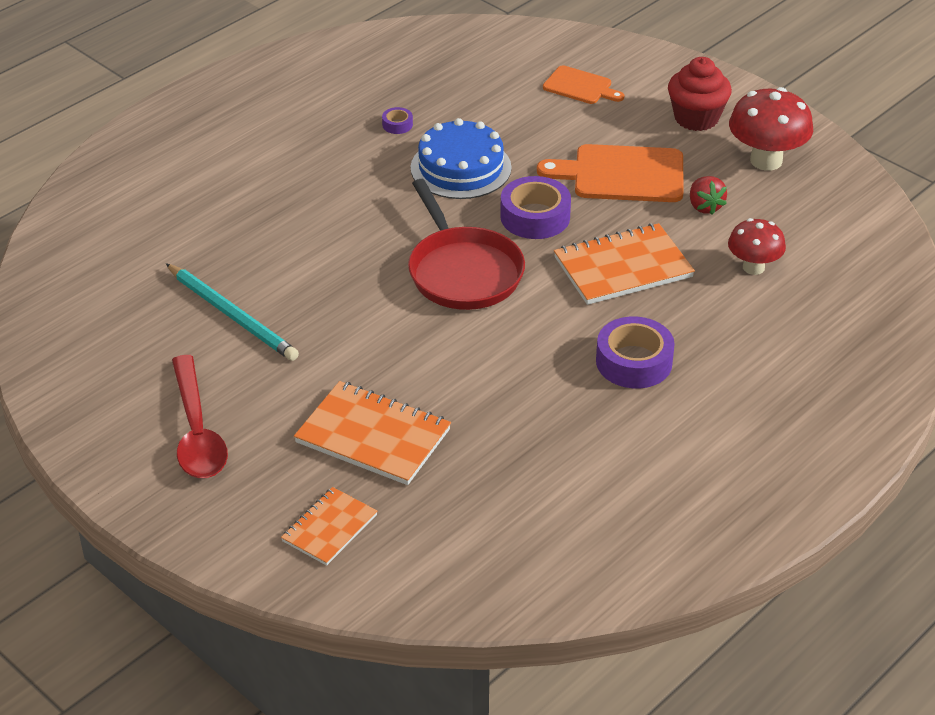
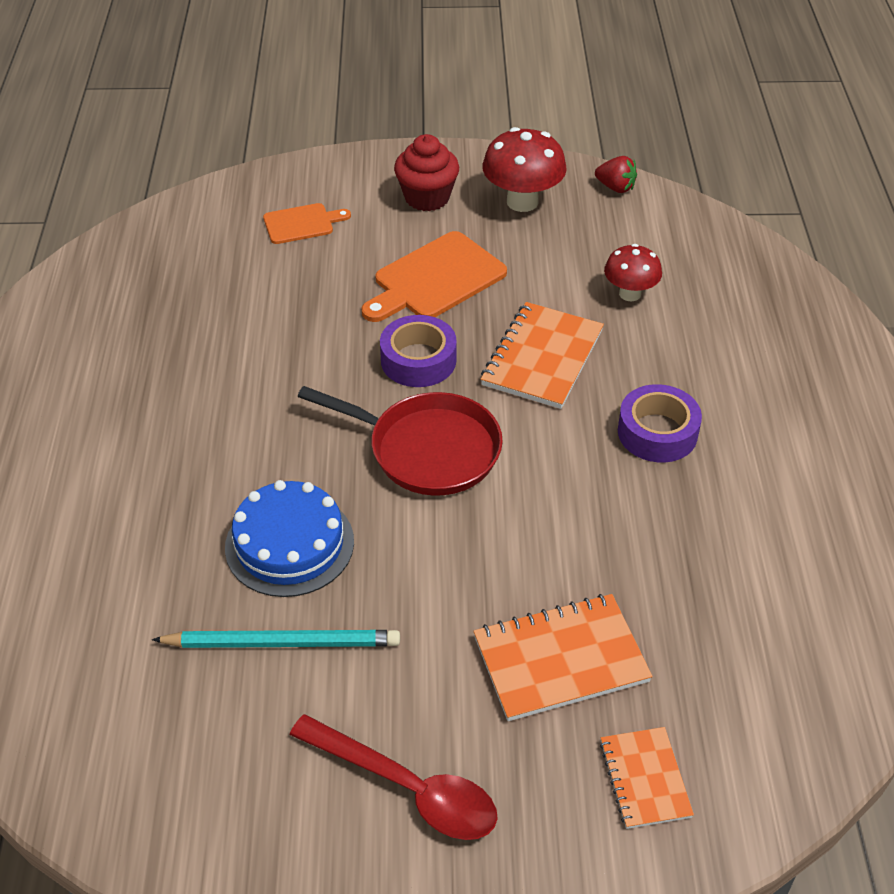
camera: 45 degrees left, 5 degrees up
purple tape [382,107,413,134] -> none
blue cake [411,118,512,199] -> blue cake moved to [225,480,354,597]
red strawberry [690,176,727,215] -> red strawberry moved to [595,156,637,193]

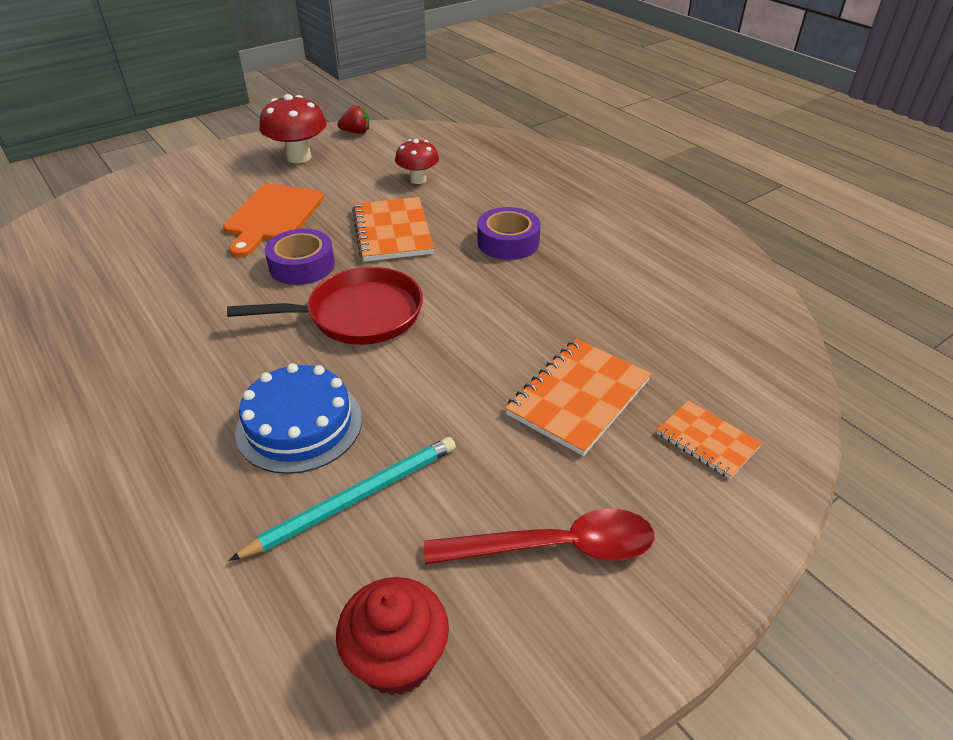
camera: 35 degrees left, 5 degrees down
orange cutting board [263,203,351,244] -> none
red cupcake [394,134,459,211] -> red cupcake moved to [336,577,449,696]

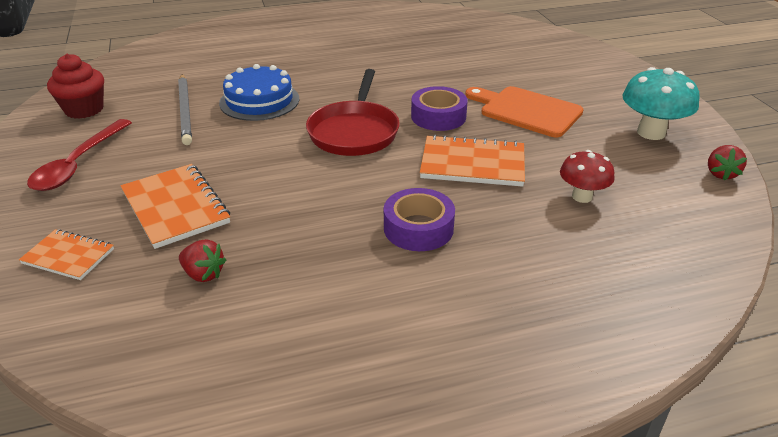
camera: 110 degrees right, 5 degrees down
turquoise pencil [229,437,456,561] -> grey pencil [178,74,192,145]
red mushroom [260,94,326,163] -> turquoise mushroom [622,67,700,140]
orange notebook [657,400,762,479] -> orange notebook turned 45 degrees clockwise [19,229,114,280]
none -> red strawberry [179,239,226,282]

